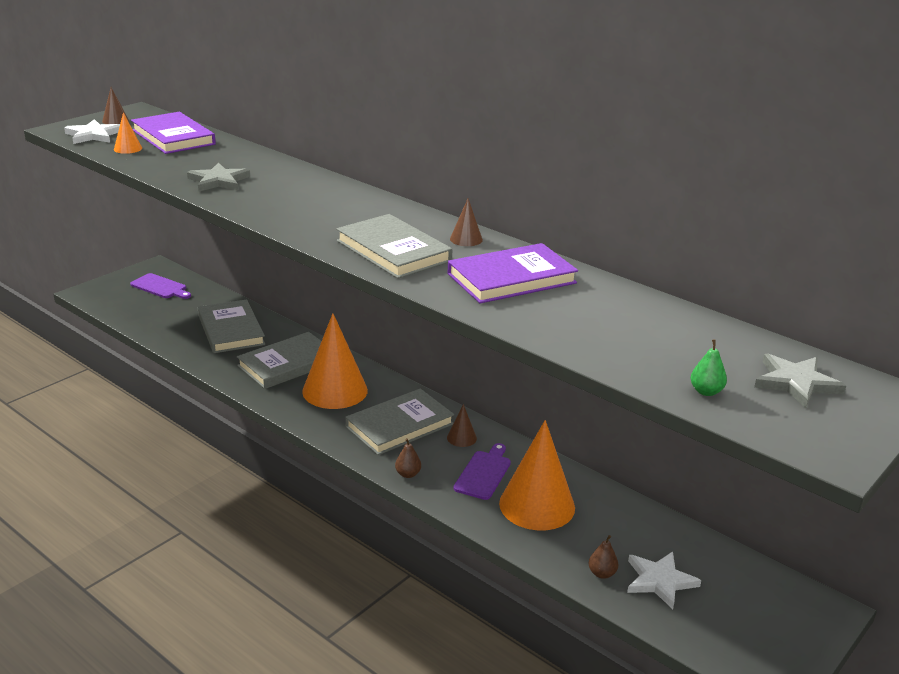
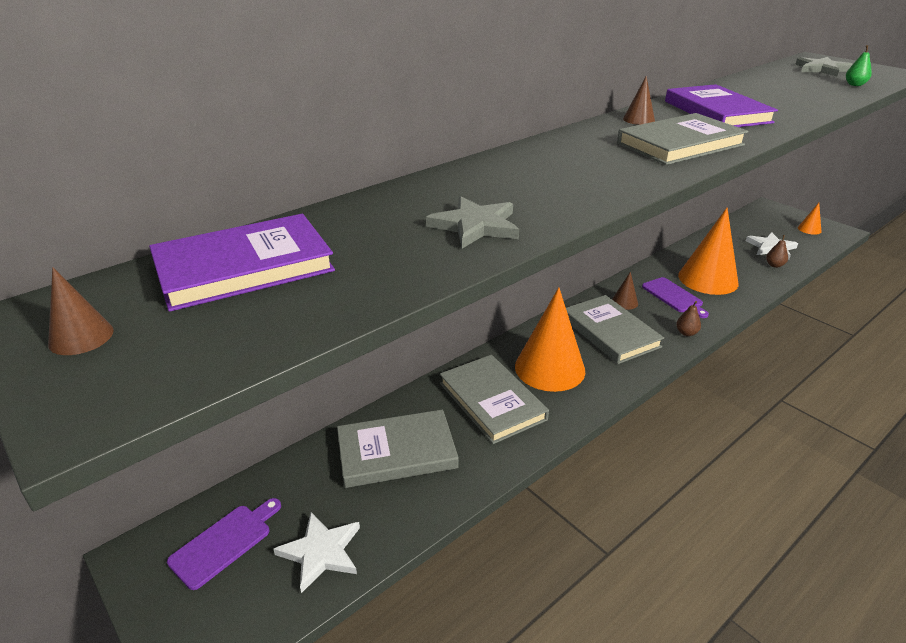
camera: 80 degrees left, 5 degrees up
white star [64,119,120,144] -> white star moved to [273,512,360,593]
orange cone [114,112,142,154] -> orange cone moved to [798,203,821,235]
purple cutting board [453,443,511,500] -> purple cutting board turned 150 degrees counterclockwise [642,277,709,318]

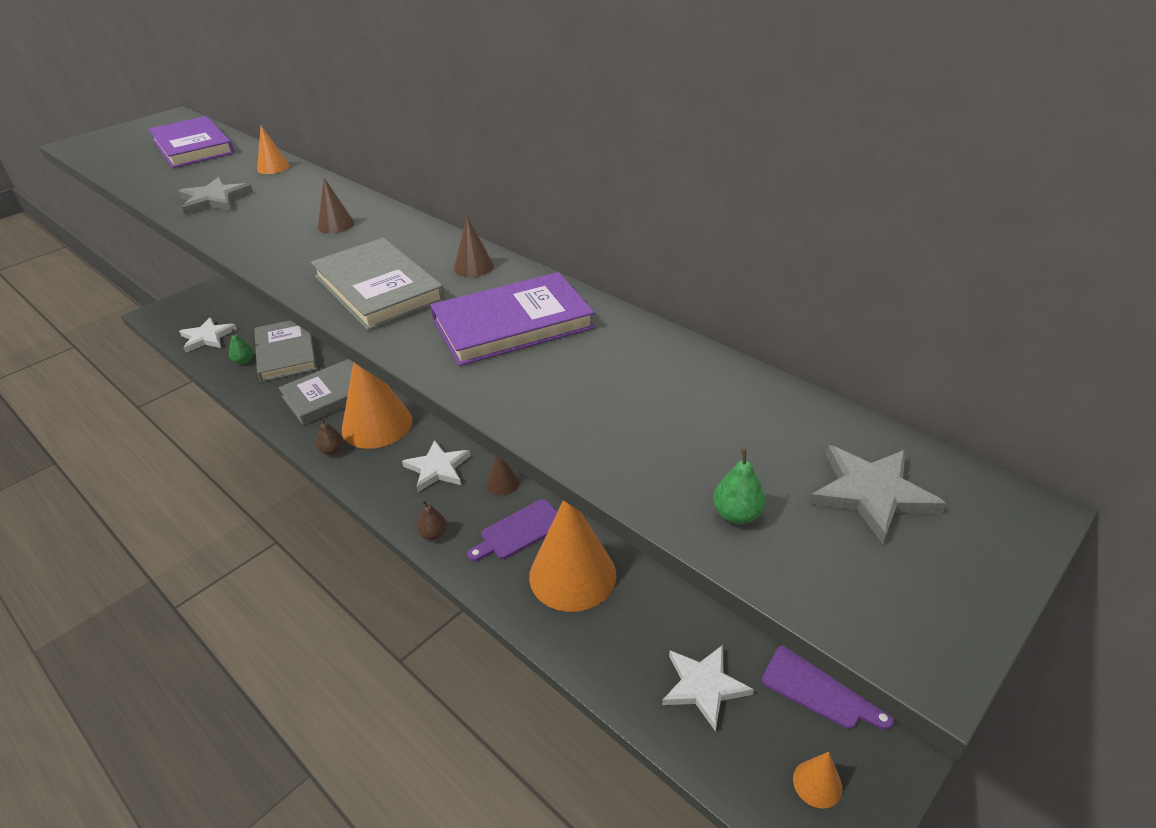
camera: 85 degrees right, 5 degrees up
brown cone [48,267,114,355] -> brown cone moved to [317,178,354,233]
purple cutting board [167,498,281,590] -> purple cutting board moved to [762,645,894,730]
grey book [566,295,664,364] -> white star [402,440,471,492]
brown pear [766,235,788,268] -> brown pear moved to [316,417,343,455]
none -> green pear [229,329,253,364]
none -> orange cone [257,126,289,174]

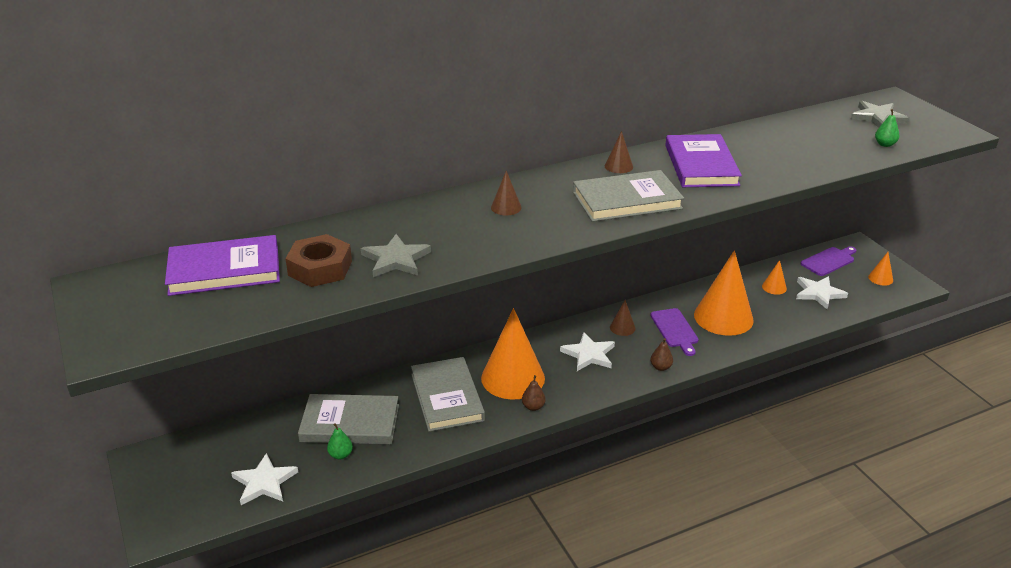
camera: 70 degrees left, 5 degrees down
orange cone [257,126,289,174] -> orange cone moved to [762,260,787,295]
none -> brown nut [285,234,352,287]

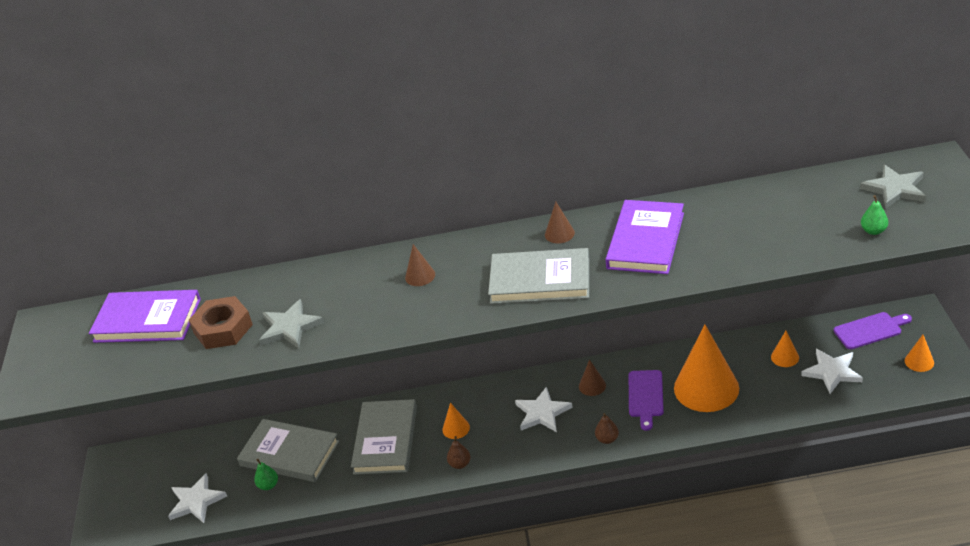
camera: 25 degrees right, 5 degrees up
orange cone [481,308,545,399] -> orange cone [442,403,470,439], size x0.43

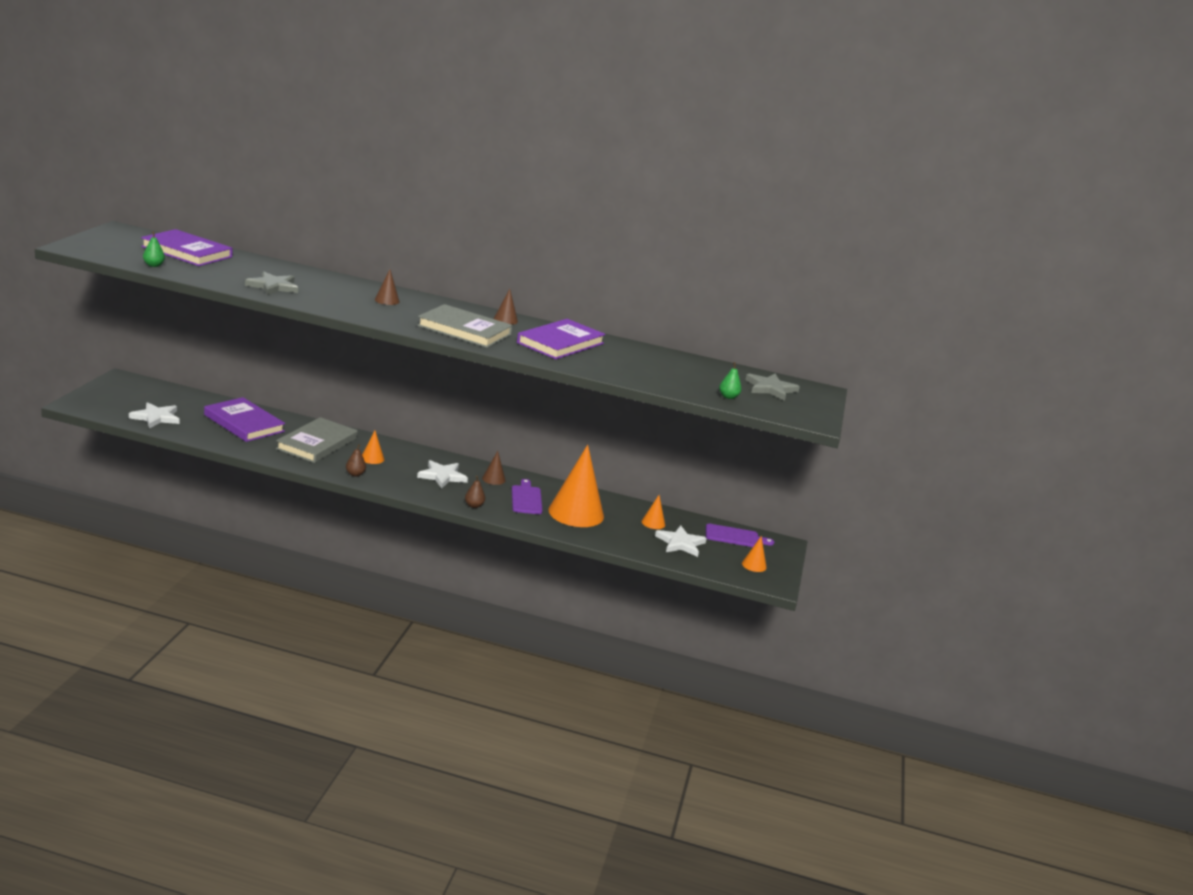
camera: 10 degrees right, 15 degrees down
brown nut [189,296,253,349] -> none
grey book [237,419,339,482] -> purple book [204,397,285,442]
green pear [254,459,278,490] -> green pear moved to [143,232,165,267]
purple cutting board [629,370,664,431] -> purple cutting board turned 150 degrees clockwise [512,479,542,514]

